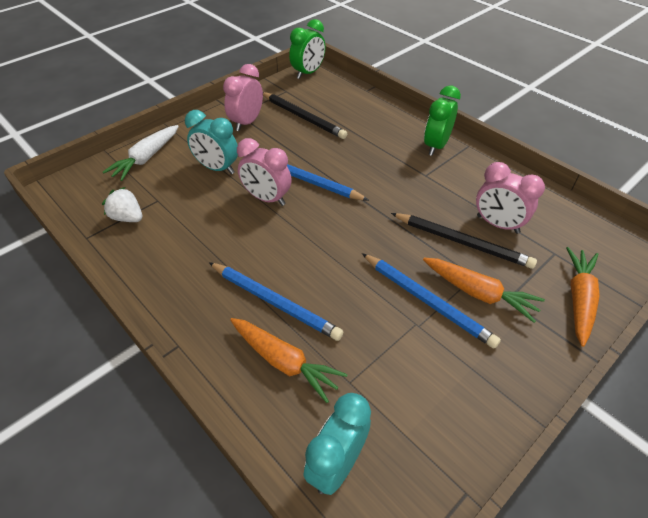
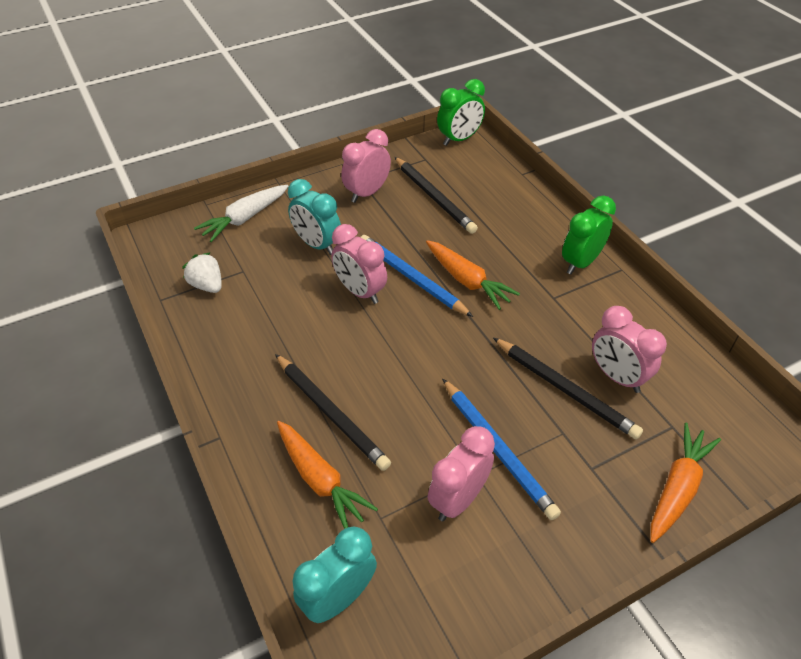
camera: 15 degrees right, 0 degrees up
blue pencil [209,262,343,341] -> black pencil [275,354,391,471]
orange carrot [423,258,545,323] -> orange carrot moved to [426,240,520,310]
none -> pink clock [428,426,495,521]

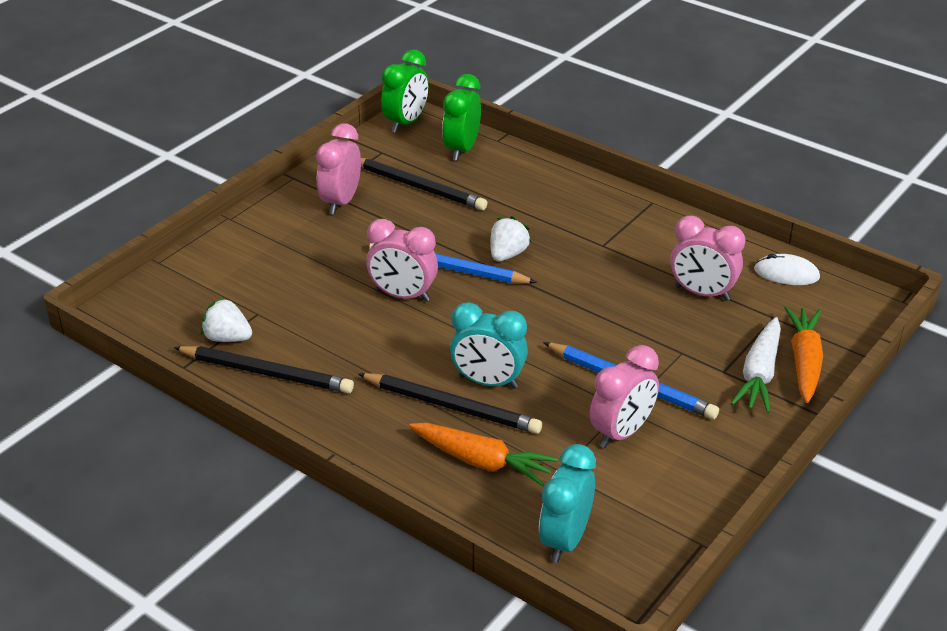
camera: 25 degrees left, 10 degrees down
white carrot [194,185,288,242] -> white carrot moved to [730,317,781,413]
turquoise clock [288,179,341,255] -> turquoise clock moved to [450,302,528,389]
orange carrot [426,240,520,310] -> white strawberry [490,216,531,261]
pink clock [428,426,495,521] -> pink clock turned 150 degrees counterclockwise [589,345,659,448]
black pencil [493,338,643,439] -> black pencil moved to [174,346,354,393]
green clock [562,196,616,274] -> green clock moved to [442,74,481,161]
none -> white mouse [754,254,820,285]

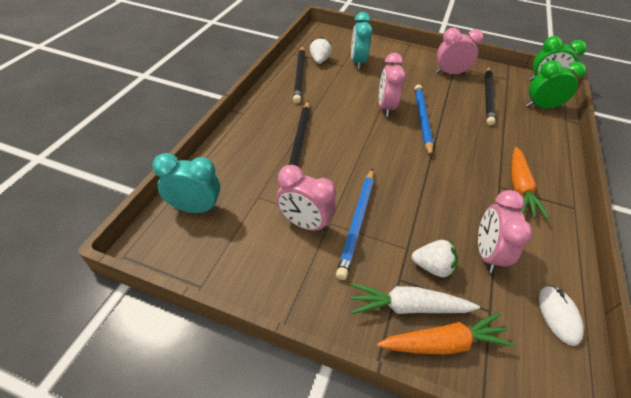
camera: 70 degrees right, 10 degrees up
orange carrot [409,423,558,486] -> orange carrot moved to [511,147,549,219]
turquoise clock [450,302,528,389] -> turquoise clock moved to [351,12,373,70]
white strawberry [490,216,531,261] -> white strawberry moved to [411,239,458,279]

